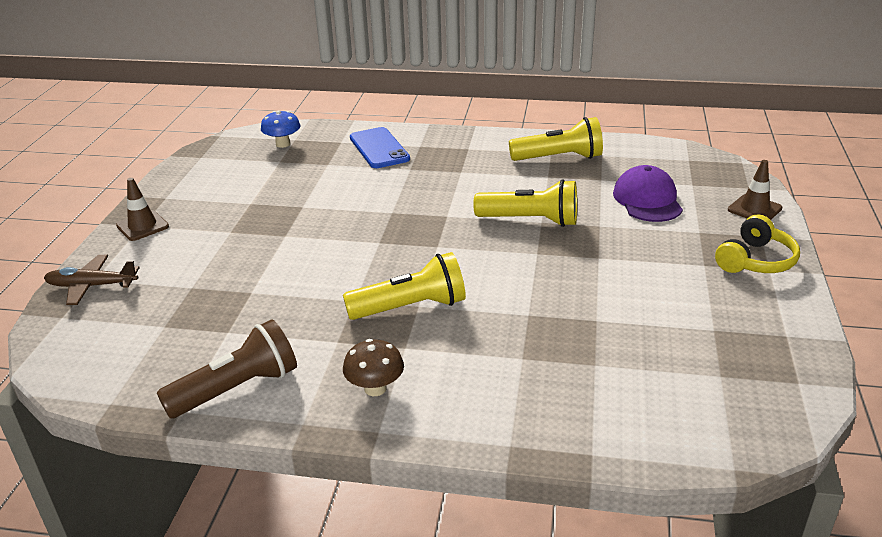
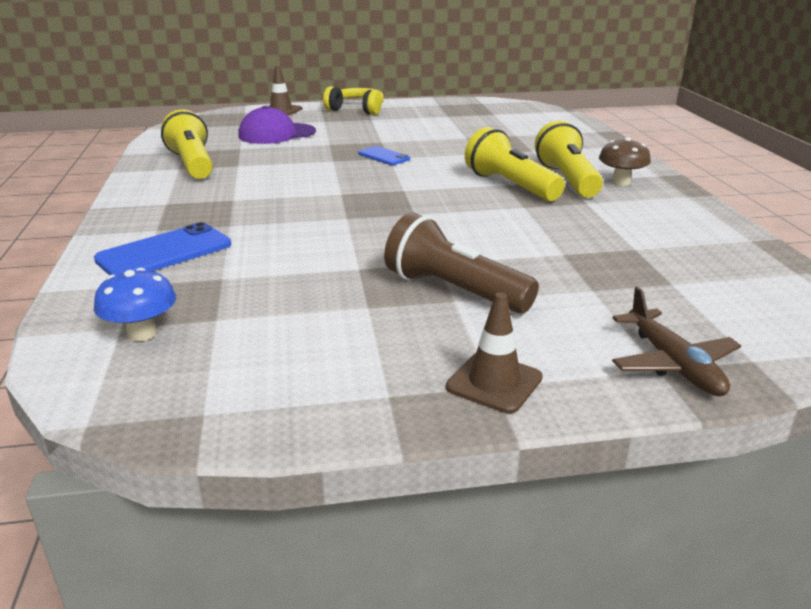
camera: 110 degrees left, 5 degrees down
brown flashlight [157,319,297,419] -> brown flashlight moved to [384,213,539,313]
yellow flashlight [473,179,577,227] -> yellow flashlight moved to [535,121,603,198]
none -> blue phone [358,146,410,165]

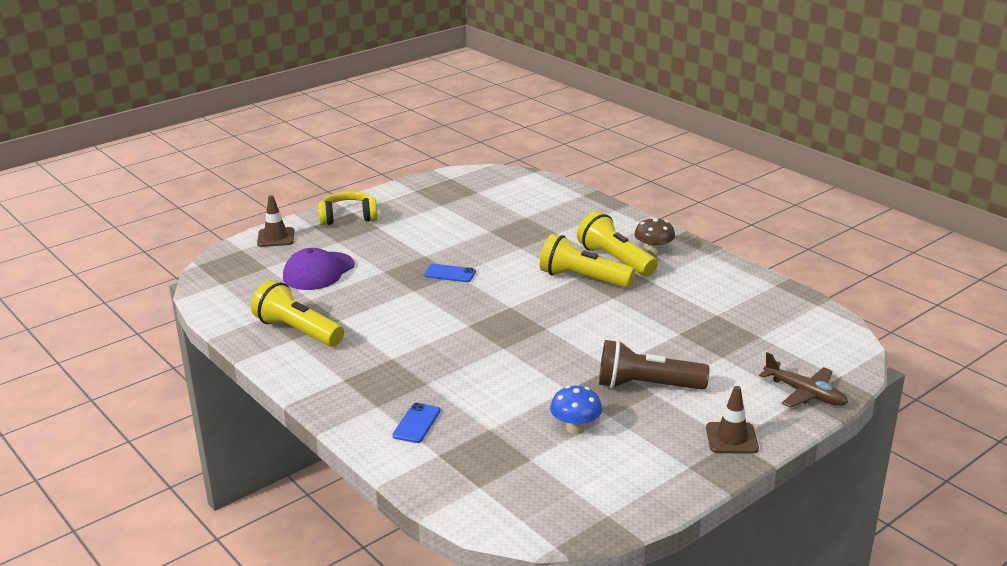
camera: 30 degrees left, 0 degrees up
blue phone [94,222,231,275] -> blue phone [392,403,440,443], size x0.59
blue mushroom [94,268,176,341] -> blue mushroom moved to [550,386,602,434]

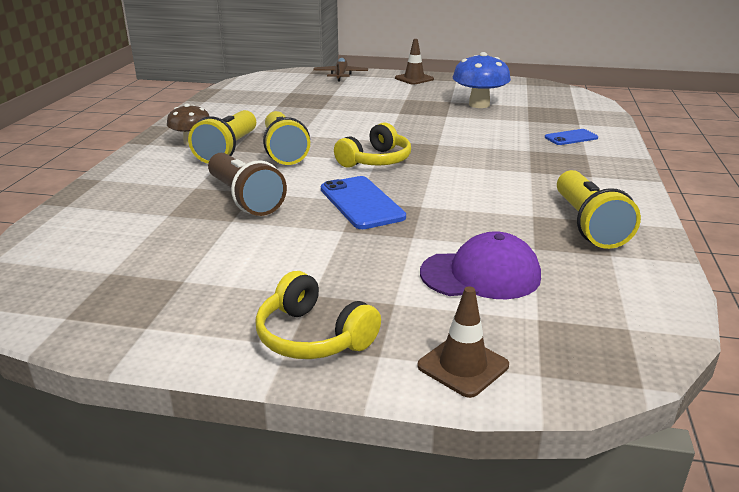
camera: 130 degrees left, 0 degrees up
blue phone [424,264,476,282] -> blue phone [321,176,406,229], size x1.69
blue mushroom [550,386,602,434] -> blue mushroom [453,52,511,108], size x1.52
brown flashlight [599,340,709,390] -> brown flashlight moved to [208,153,287,216]
none -> yellow headphones [334,122,411,168]

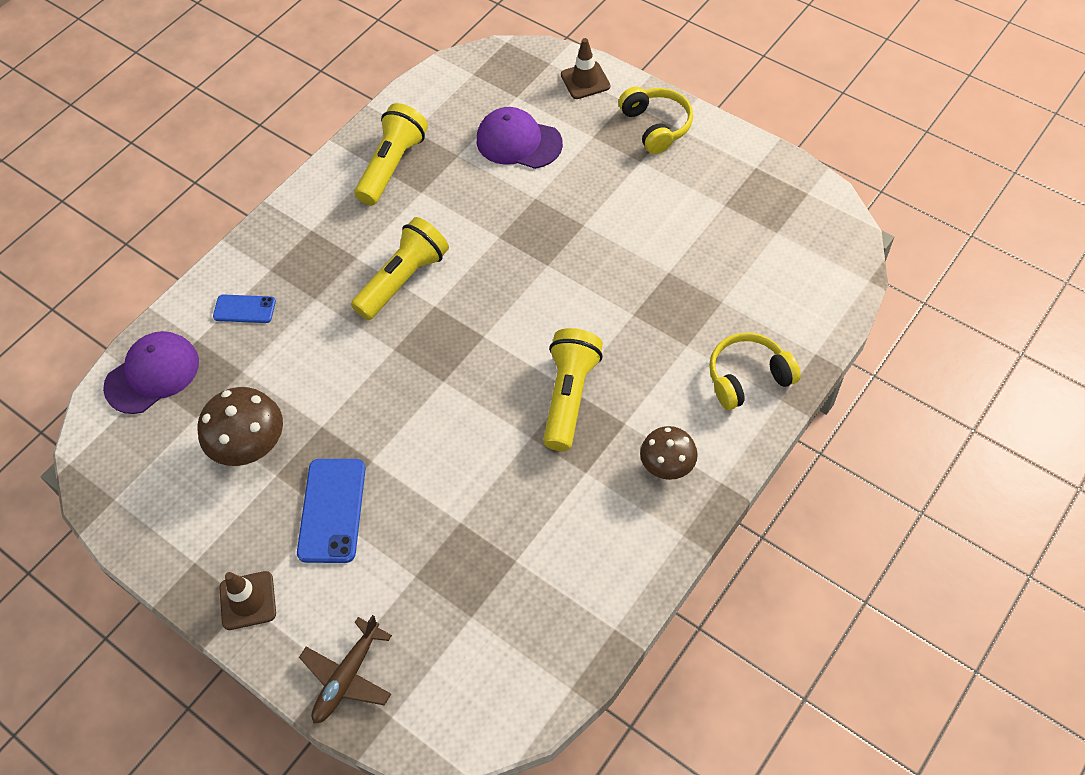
camera: 150 degrees left, 30 degrees up
yellow flashlight [188,110,256,163] -> yellow flashlight moved to [351,217,449,320]
brown flashlight [208,153,287,216] -> none
blue phone [321,176,406,229] -> blue phone moved to [297,459,366,563]
yellow headphones [334,122,411,168] -> yellow headphones moved to [709,333,801,410]
blue mushroom [453,52,511,108] -> brown mushroom [198,387,283,466]
none -> purple cap [103,331,199,414]

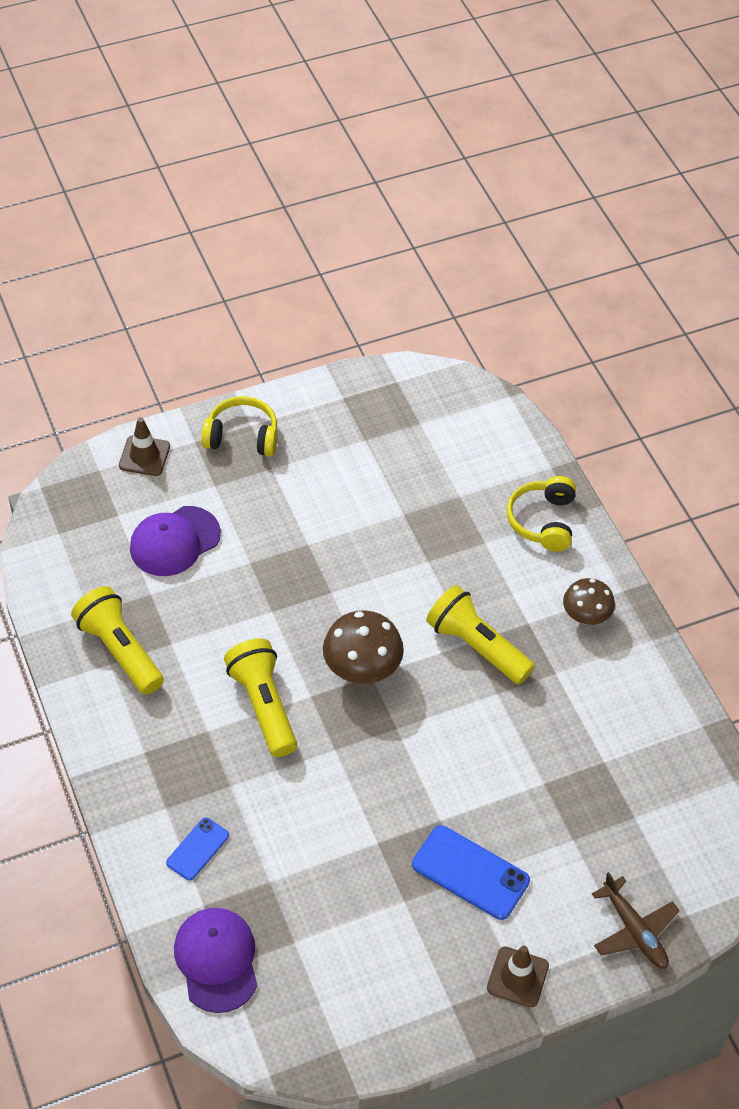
camera: 65 degrees left, 5 degrees down
brown mushroom [198,387,283,466] -> brown mushroom moved to [323,610,404,684]

